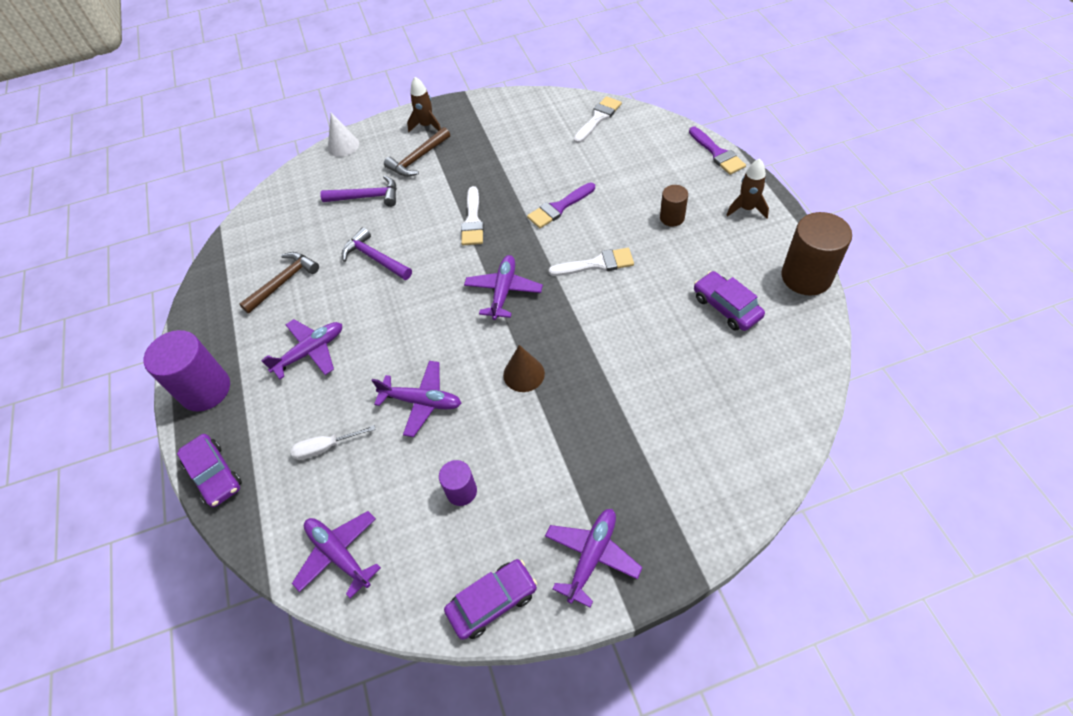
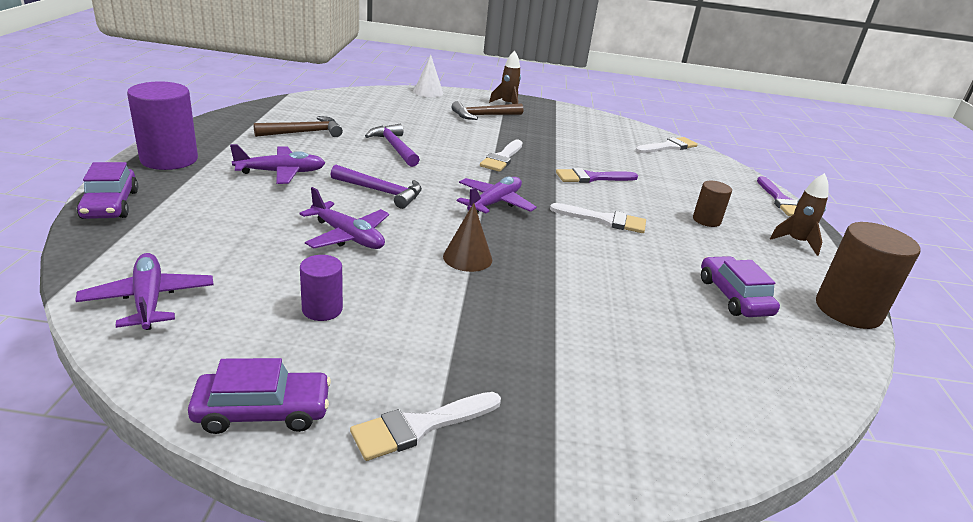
camera: 15 degrees right, 25 degrees down
white screwdriver [291,425,376,460] -> none
purple hammer [320,175,397,207] -> purple hammer moved to [331,165,422,209]
purple plane [545,509,643,608] -> white brush [350,392,501,461]

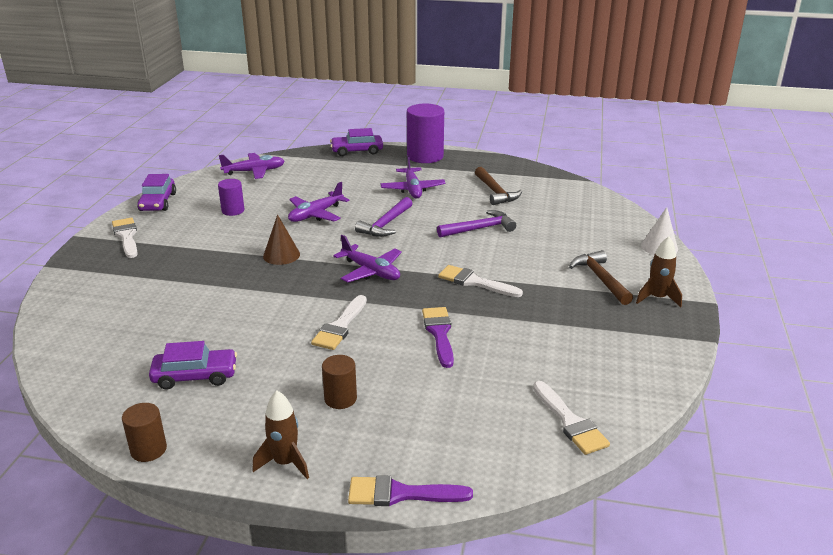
camera: 100 degrees right, 0 degrees up
brown cylinder [816,222,921,329] -> brown cylinder [122,403,167,462], size x0.54

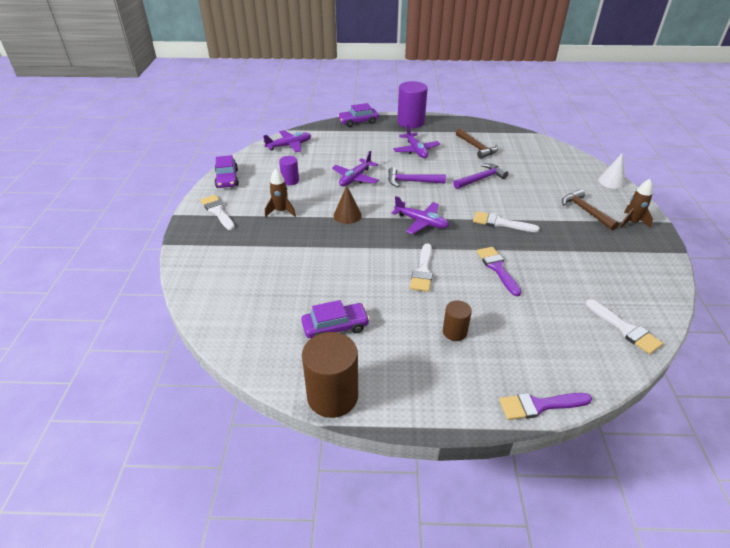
camera: 10 degrees left, 10 degrees up
brown cylinder [122,403,167,462] -> brown cylinder [302,332,358,418], size x1.85
brown rocket [253,391,309,479] -> brown rocket moved to [265,168,296,217]
purple hammer [355,197,413,237] -> purple hammer turned 75 degrees clockwise [388,167,446,187]

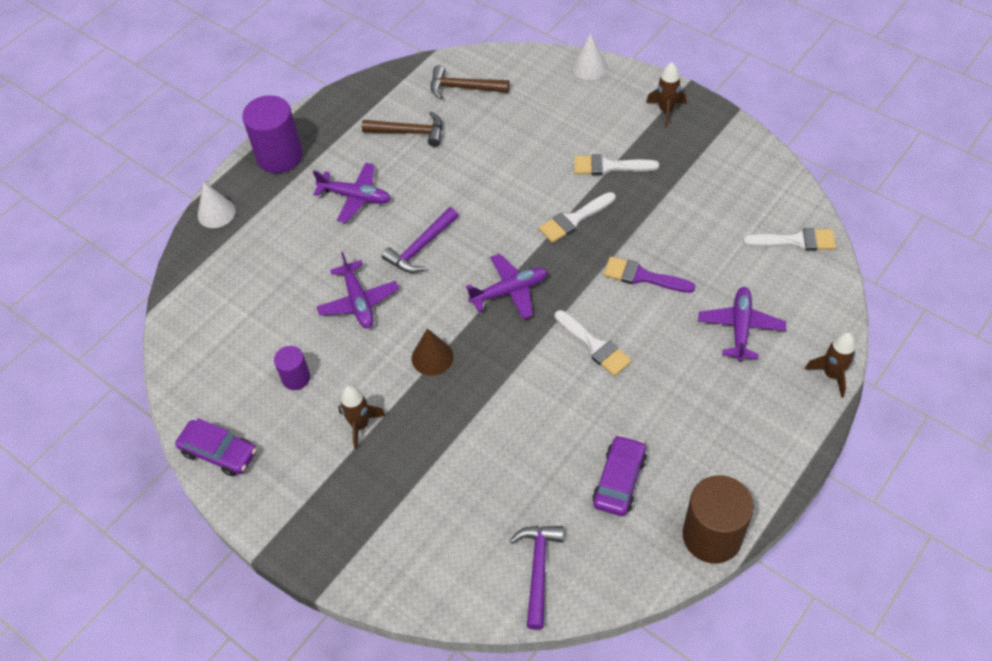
camera: 50 degrees left, 15 degrees up
white brush [201,195,235,230] -> white brush moved to [574,154,659,175]
purple plane [263,130,311,152] -> purple plane moved to [698,287,786,362]
purple car [338,103,379,127] -> white cone [198,182,235,228]
brown cylinder [443,300,472,341] -> none
purple hammer [453,163,508,189] -> purple hammer moved to [509,526,564,630]
purple brush [499,393,592,420] -> brown rocket [805,332,856,398]
brown hammer [562,189,619,231] -> brown hammer moved to [431,65,509,99]

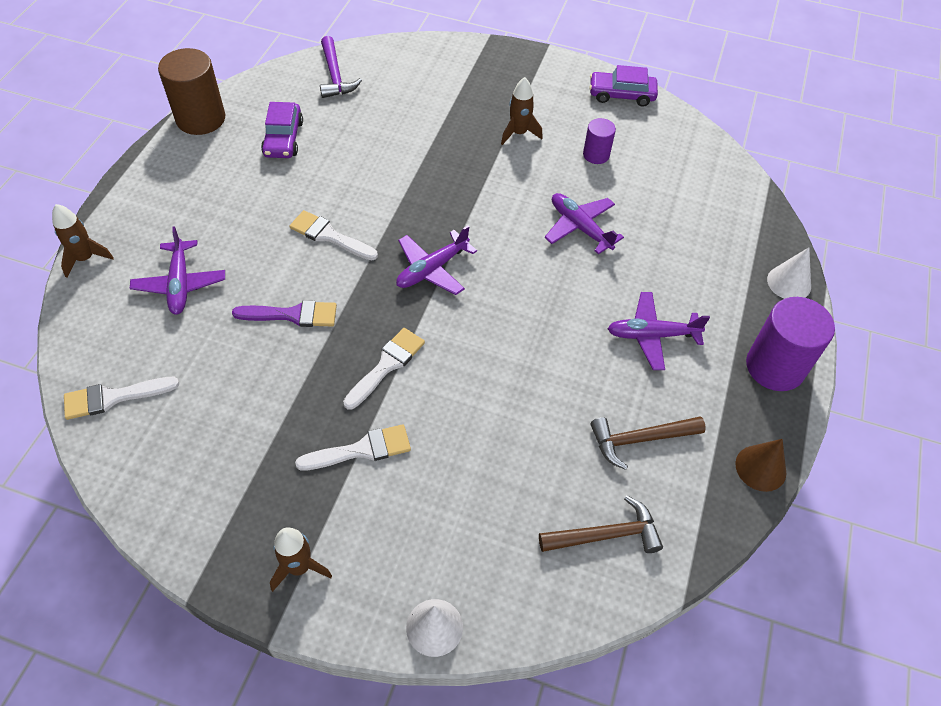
camera: 155 degrees right, 0 degrees up
purple hammer [382,207,459,273] -> none
brown cone [412,328,453,376] -> brown cone moved to [735,439,786,492]

